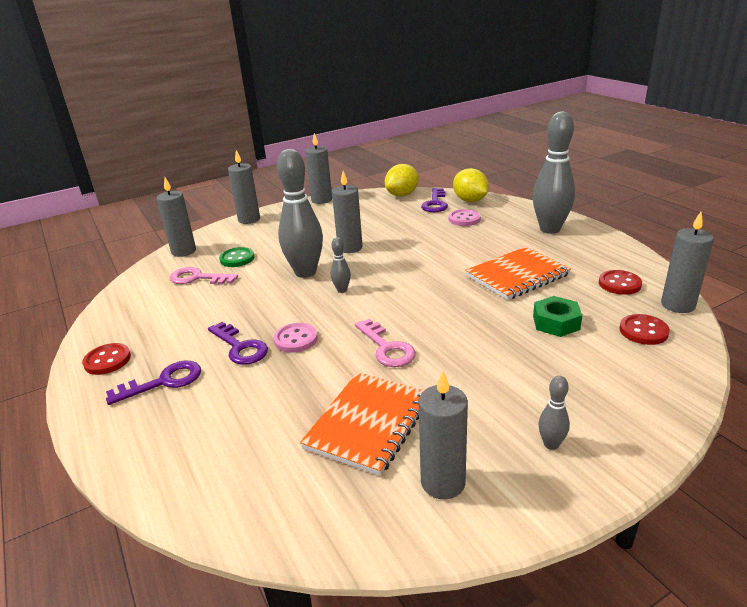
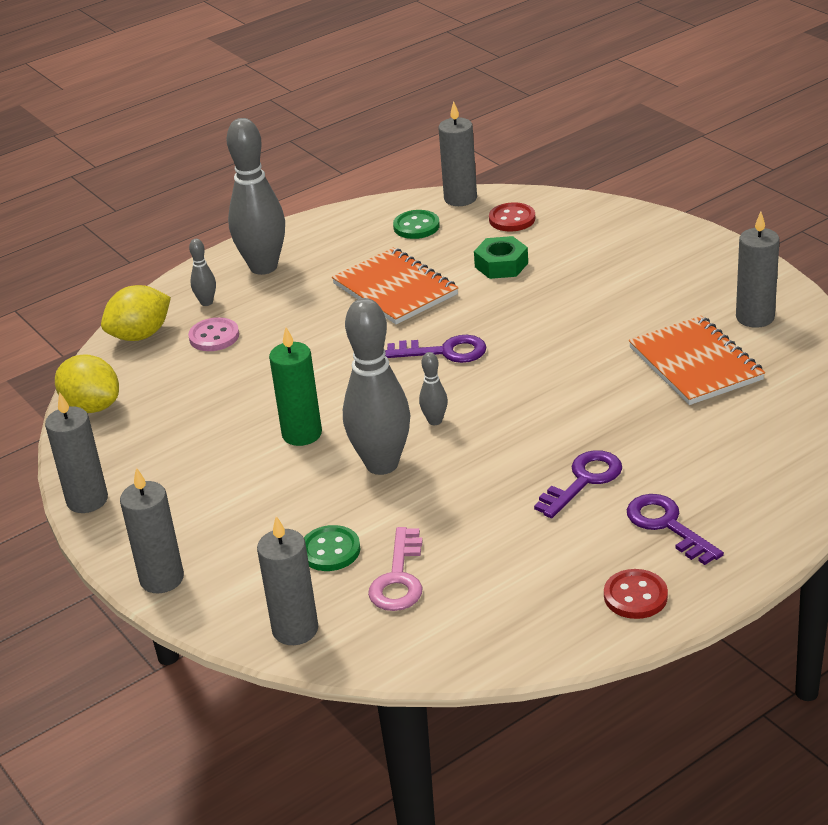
camera: 95 degrees left, 5 degrees up
pink button [274,323,318,353] -> none
orange notebook [300,372,424,476] -> orange notebook turned 45 degrees clockwise [629,316,765,405]
grey candle [332,171,363,253] -> green candle [269,327,322,446]
pink key [355,319,416,367] -> none
purple key [421,188,448,212] -> purple key moved to [385,335,486,363]
grey bowling pin [538,376,570,450] -> grey bowling pin moved to [189,239,216,306]
red button [599,270,642,295] -> green button [393,210,440,239]

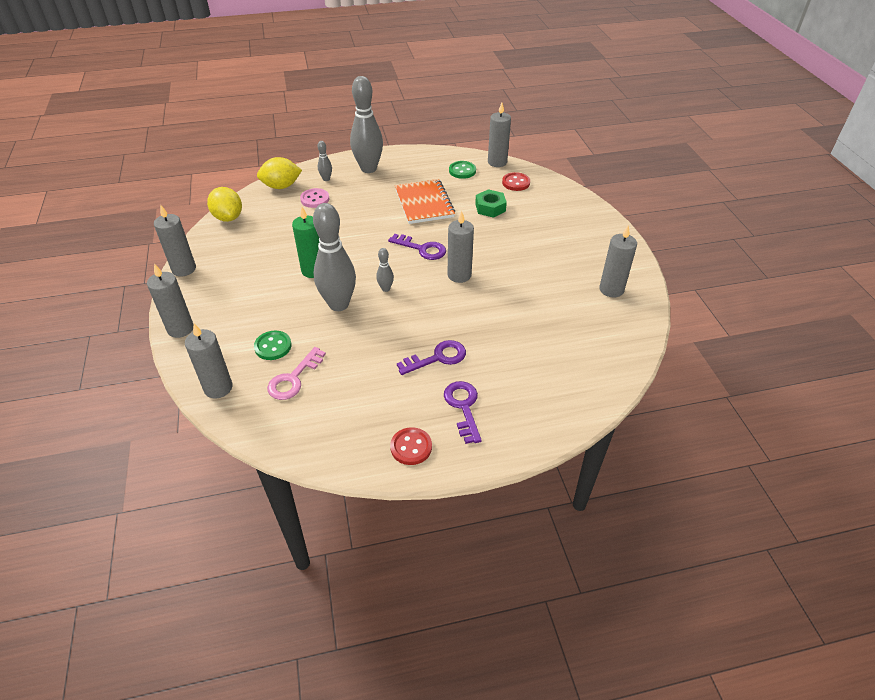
camera: 20 degrees right, 10 degrees up
orange notebook [629,316,765,405] -> none
none -> grey candle [448,211,474,283]

